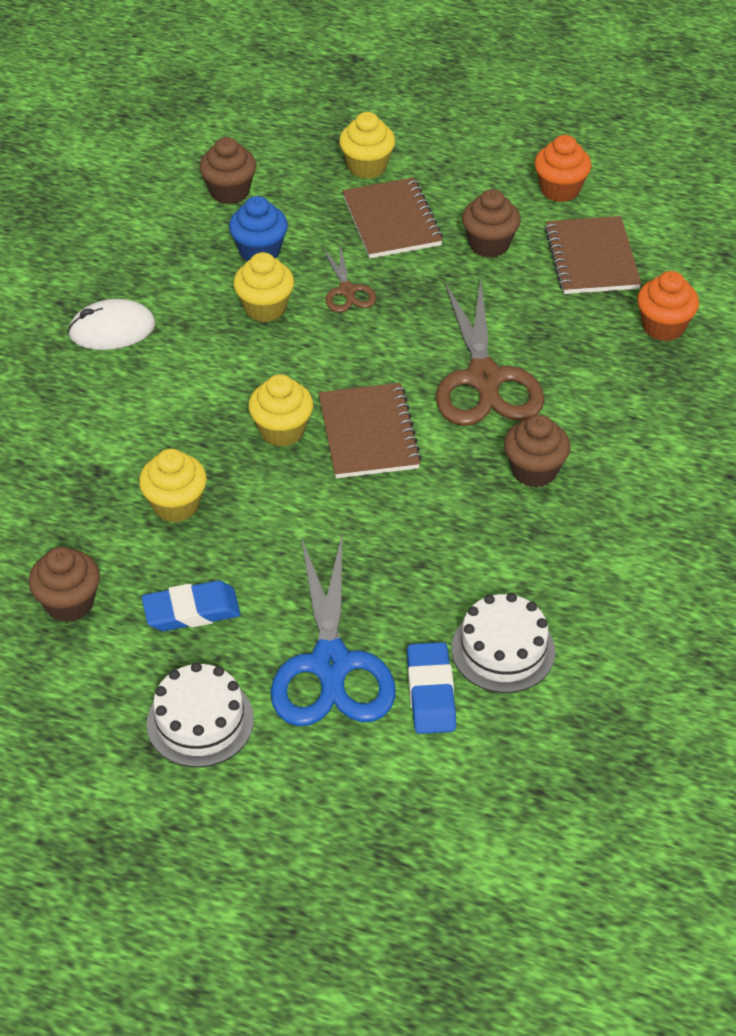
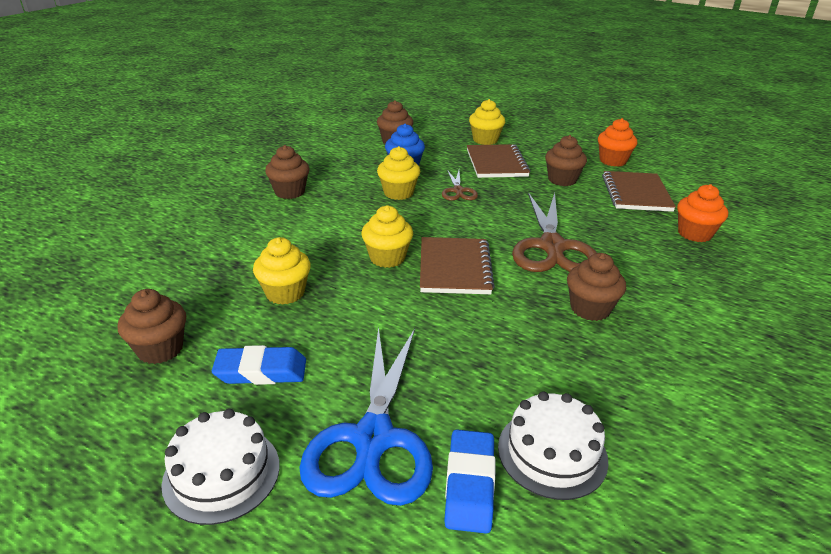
camera: 10 degrees right, 15 degrees down
white mouse [68,299,155,350] -> brown cupcake [265,145,309,199]

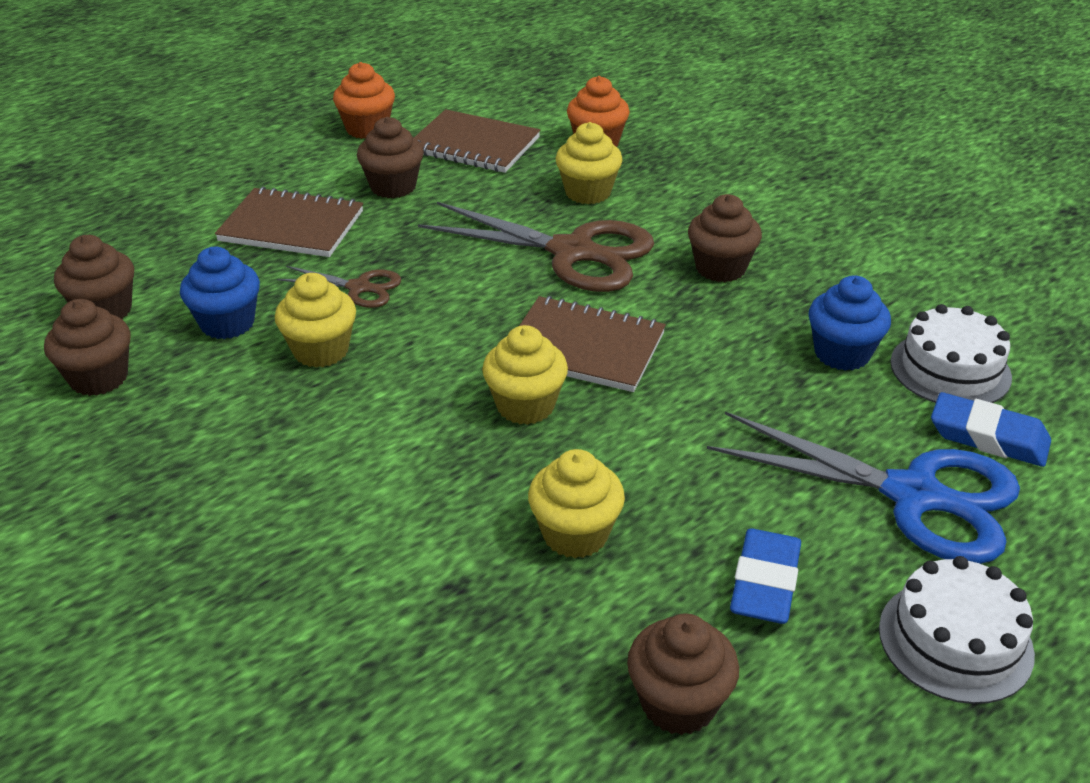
camera: 70 degrees left, 5 degrees up
brown cupcake [265,145,309,199] -> brown cupcake moved to [44,299,131,396]
yellow cupcake [469,99,505,145] -> yellow cupcake moved to [556,122,623,204]
none -> blue cupcake [809,275,891,371]

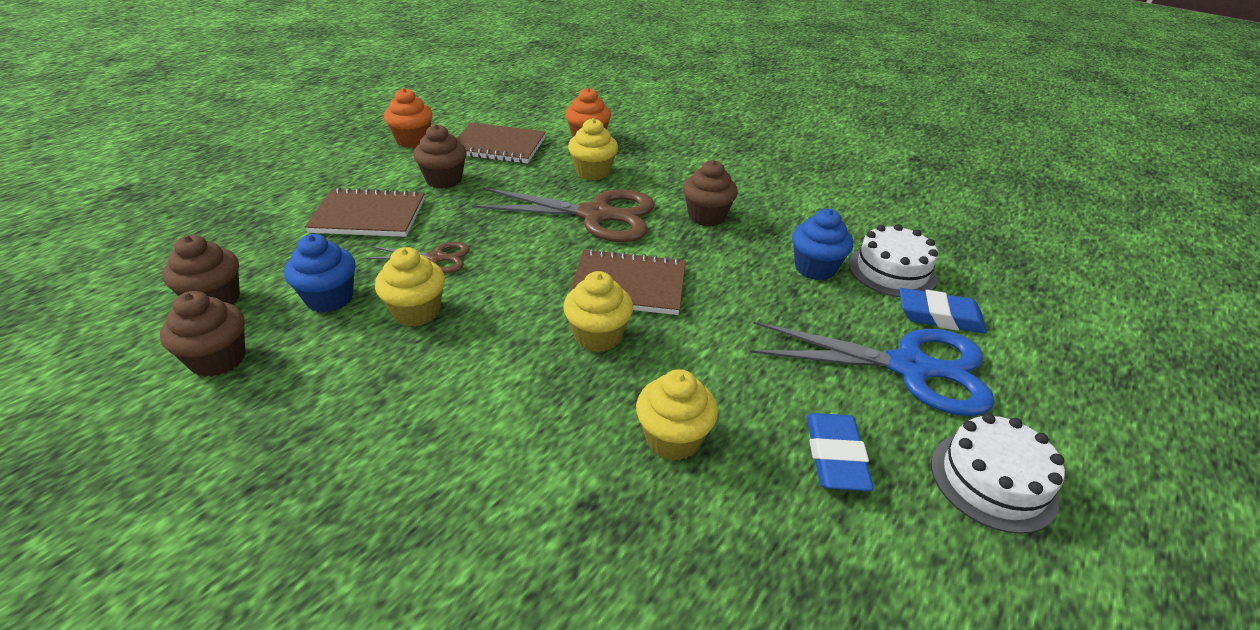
camera: 15 degrees left, 0 degrees up
brown cupcake [627,613,739,735] -> none

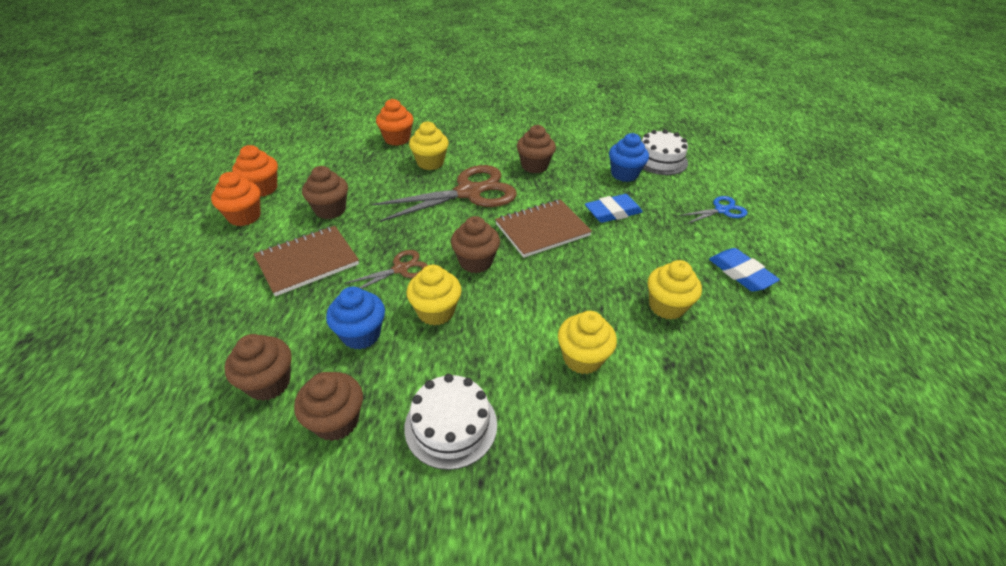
camera: 35 degrees left, 5 degrees up
brown notebook [456,123,546,164] -> none
yellow cupcake [563,271,633,352] -> yellow cupcake moved to [558,311,617,374]
blue scissors [750,322,995,416] -> blue scissors [679,196,748,224], size x0.50
blue eraser [899,288,987,334] -> blue eraser moved to [585,194,643,223]
white cake [931,413,1065,534] -> white cake moved to [404,374,497,470]
none -> orange cupcake [211,172,261,226]
none -> brown cupcake [451,216,500,273]

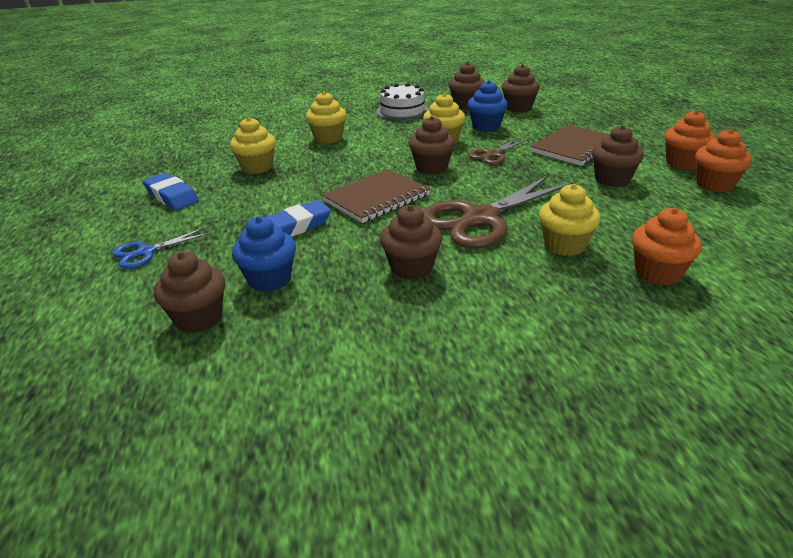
camera: 170 degrees right, 10 degrees down
white cake [641,129,688,175] -> brown cupcake [154,251,225,333]

